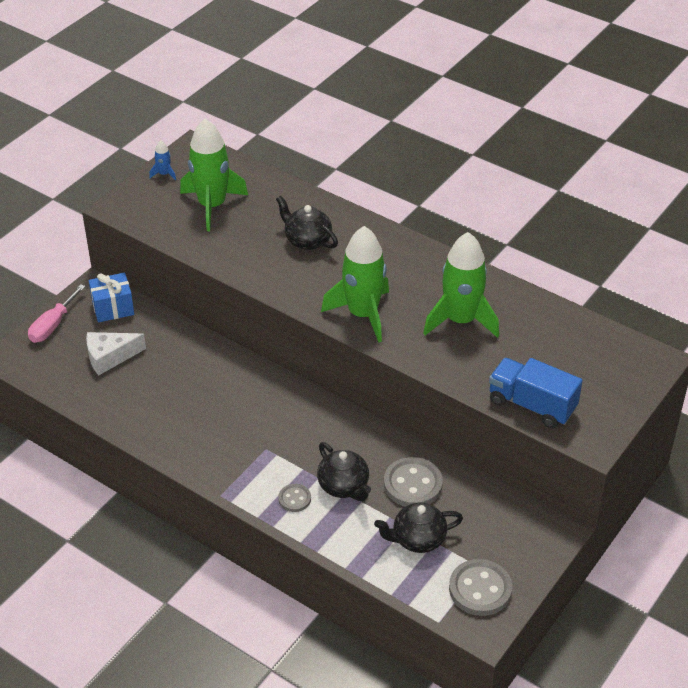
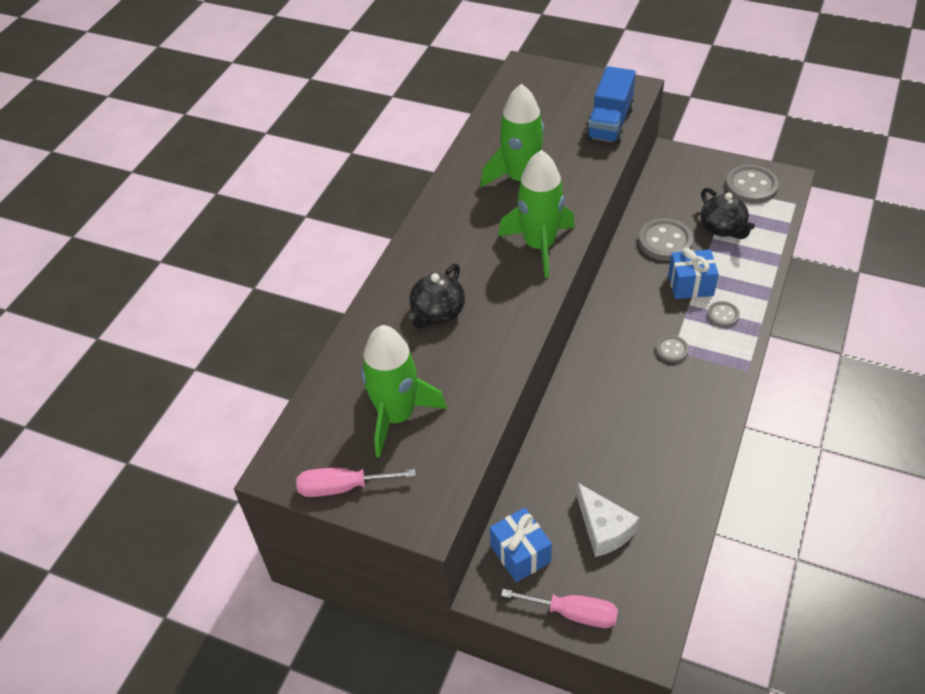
camera: 100 degrees left, 5 degrees up
blue rocket [149,140,176,181] -> pink screwdriver [296,468,416,497]
black teapot [317,442,371,501] -> blue gift [668,248,719,299]
none -> grey button [656,335,689,363]

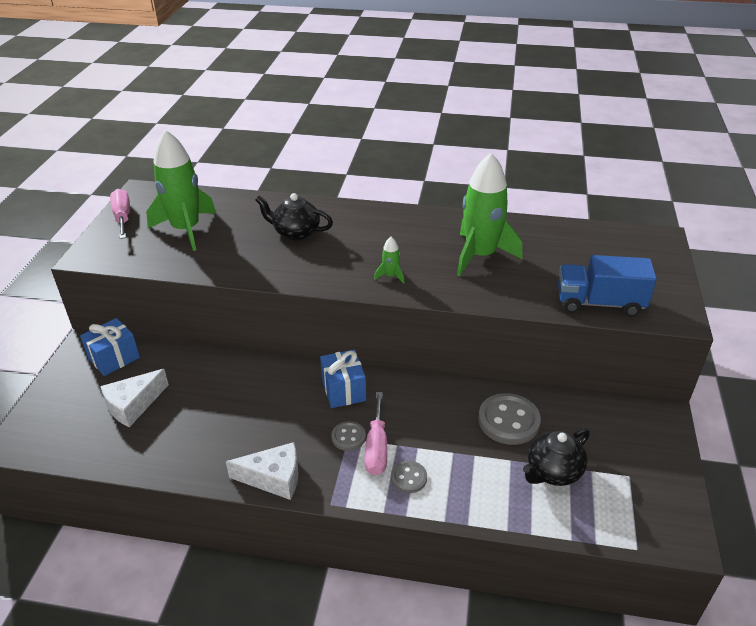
camera: 75 degrees right, 10 degrees down
green rocket [498,150,575,278] -> green rocket [374,237,405,284], size x0.41
pink screwdriver [501,589,618,628] -> pink screwdriver moved to [365,392,387,476]
blue gift [668,248,719,299] -> blue gift moved to [320,349,366,408]
grey button [725,165,779,204] -> none
none -> white cheese [226,442,299,500]

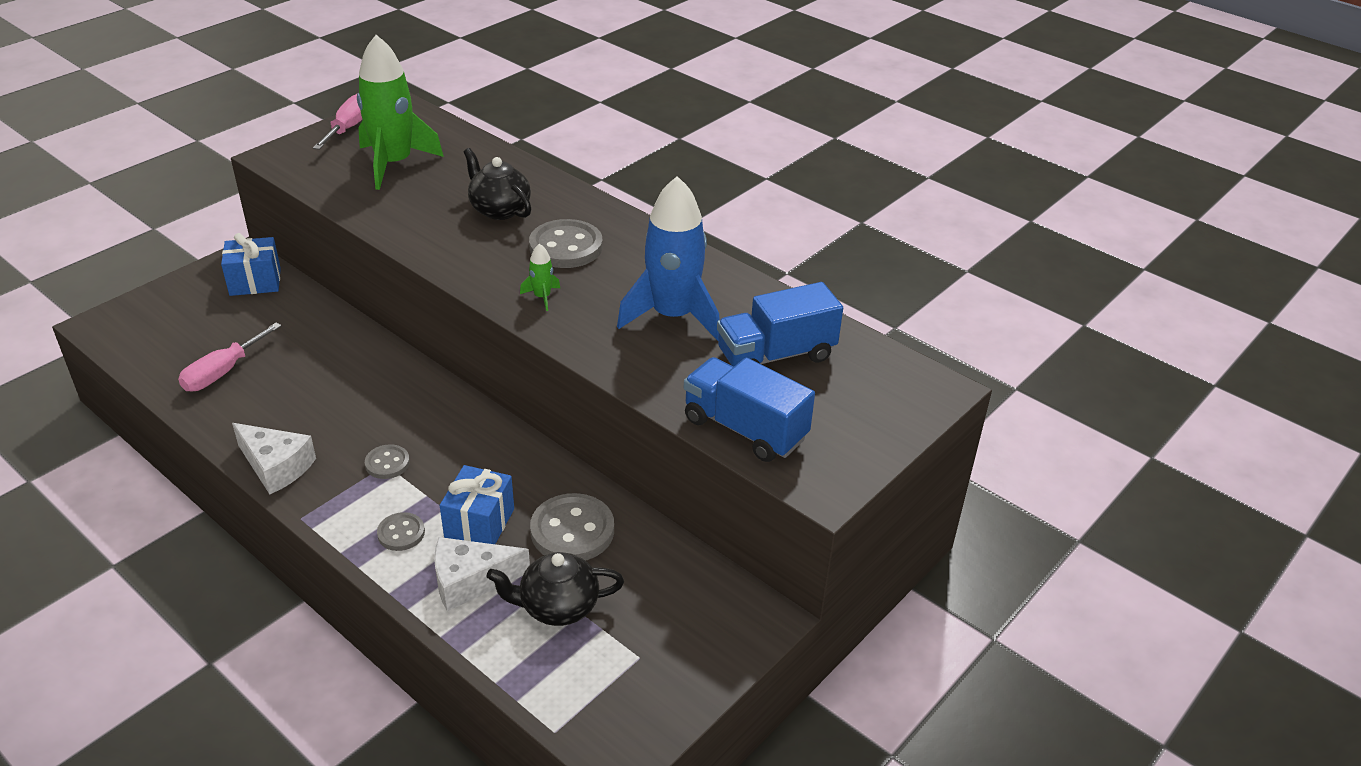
camera: 30 degrees right, 0 degrees up
white cheese [100,369,169,427] -> white cheese moved to [434,537,530,611]
blue gift [320,349,366,408] -> blue gift moved to [440,465,514,544]
pink screwdriver [365,392,387,476] -> pink screwdriver moved to [178,323,281,392]
green rocket [457,153,522,276] -> blue rocket [617,176,720,341]
none -> grey button [529,219,603,268]
none -> blue truck [717,282,843,366]

